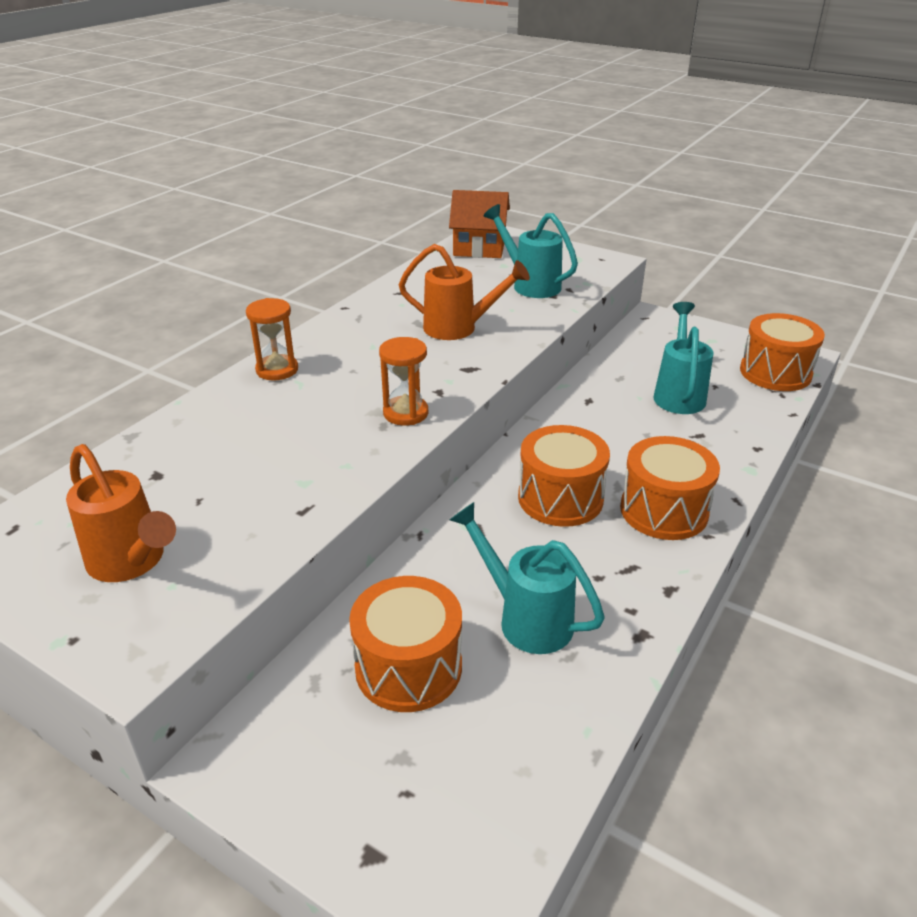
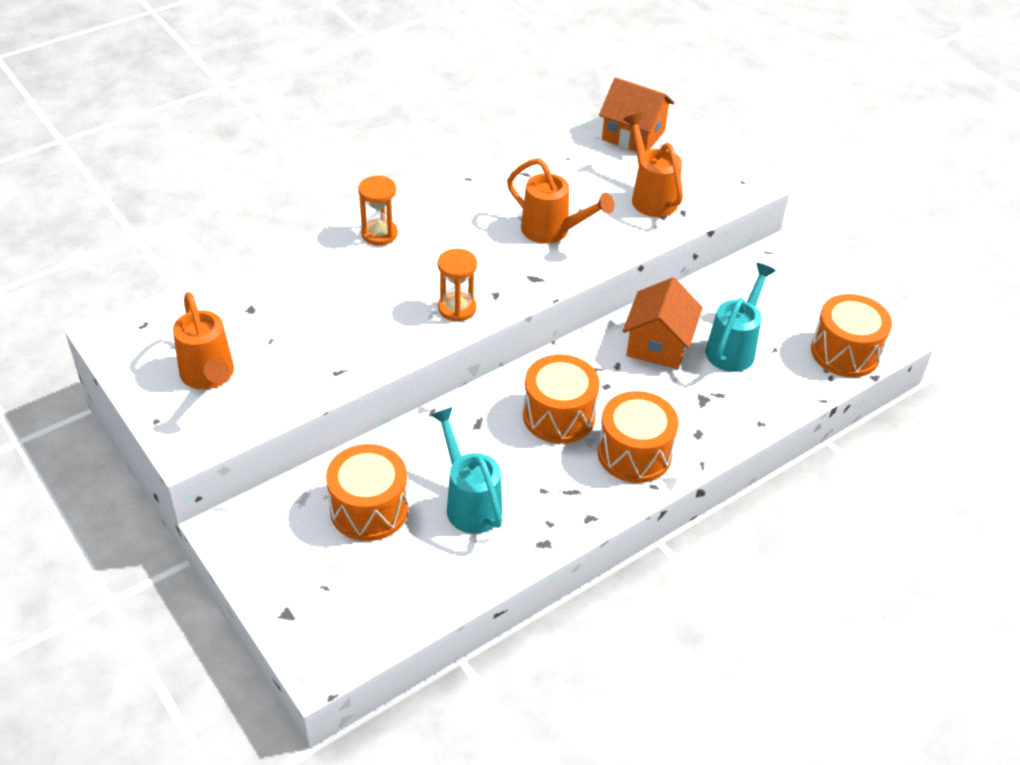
camera: 20 degrees right, 10 degrees up
turquoise watering can [483,204,578,298] -> orange watering can [623,113,683,217]
none -> orange house [623,277,703,369]

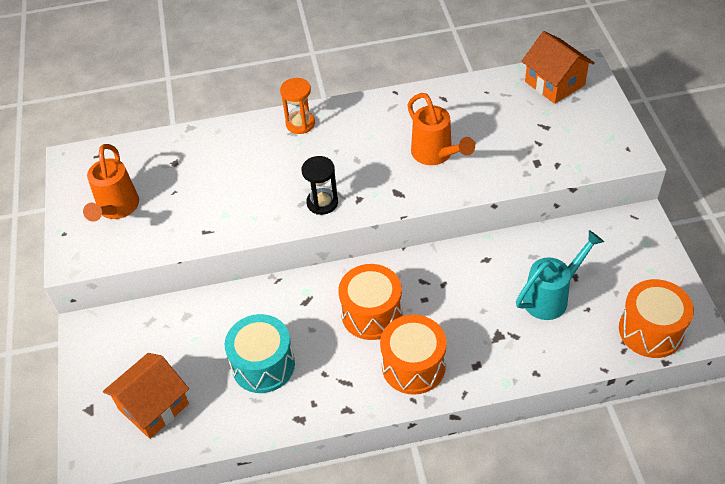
camera: 30 degrees right, 5 degrees up
orange drum [326,444,408,541] -> none
turquoise watering can [431,407,502,534] -> turquoise drum [225,314,295,393]
orange hourglass [438,249,477,322] -> black hourglass [302,156,338,215]
orange watering can [623,113,683,217] -> none
orange house [623,277,703,369] -> orange house moved to [103,353,189,439]

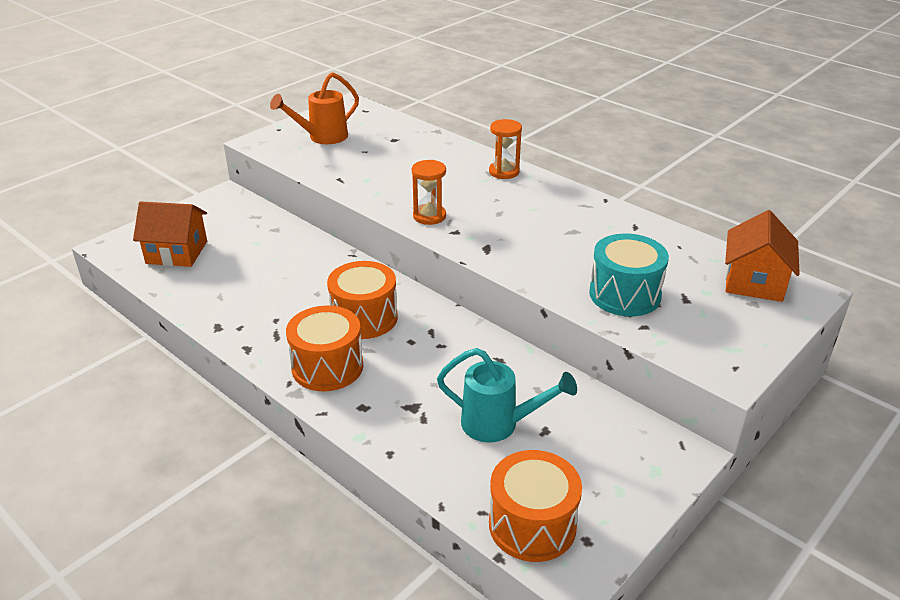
camera: 50 degrees right, 15 degrees down
turquoise drum [225,314,295,393] -> turquoise drum moved to [589,233,669,316]
black hourglass [302,156,338,215] -> orange hourglass [412,160,446,225]
orange watering can [408,93,475,165] -> none

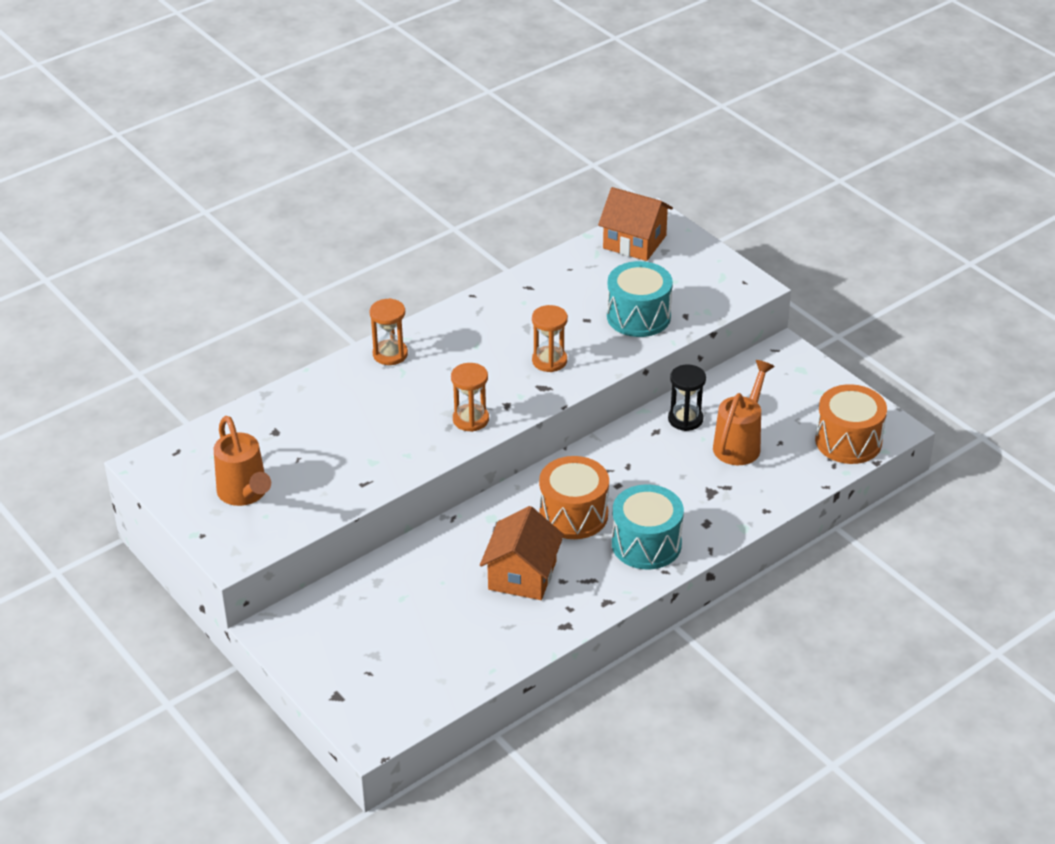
camera: 80 degrees left, 5 degrees up
orange house [133,201,207,267] -> orange house moved to [480,506,564,600]
orange drum [286,305,363,391] -> turquoise drum [612,484,684,570]
turquoise watering can [437,348,577,443] -> orange watering can [713,360,775,465]
none -> orange hourglass [532,305,568,372]
none -> black hourglass [668,364,706,431]

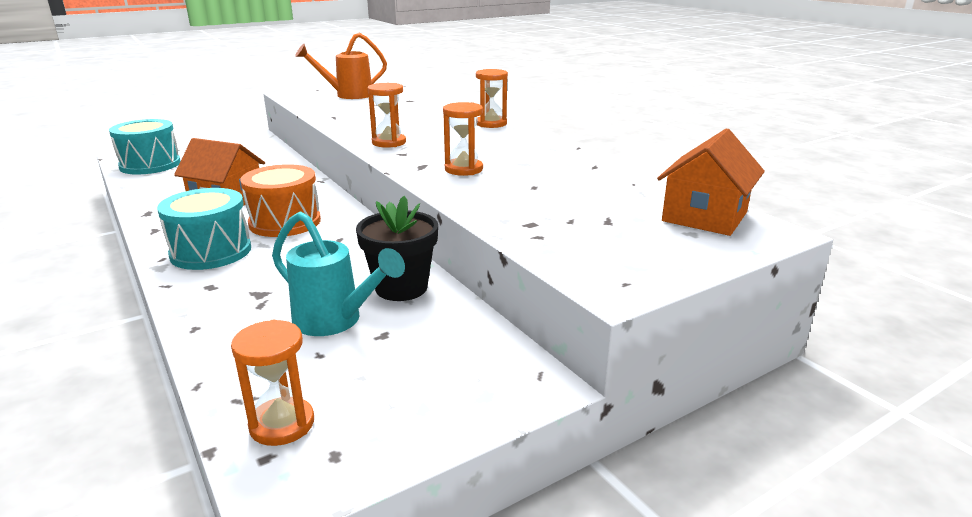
camera: 95 degrees right, 15 degrees down
turquoise drum [607,261,673,337] -> turquoise drum moved to [109,119,180,175]
black hourglass [668,364,706,431] -> black flower pot [356,196,438,301]
orange watering can [713,360,775,465] -> turquoise watering can [272,211,405,336]
orange drum [815,384,887,464] -> orange hourglass [231,320,314,446]

